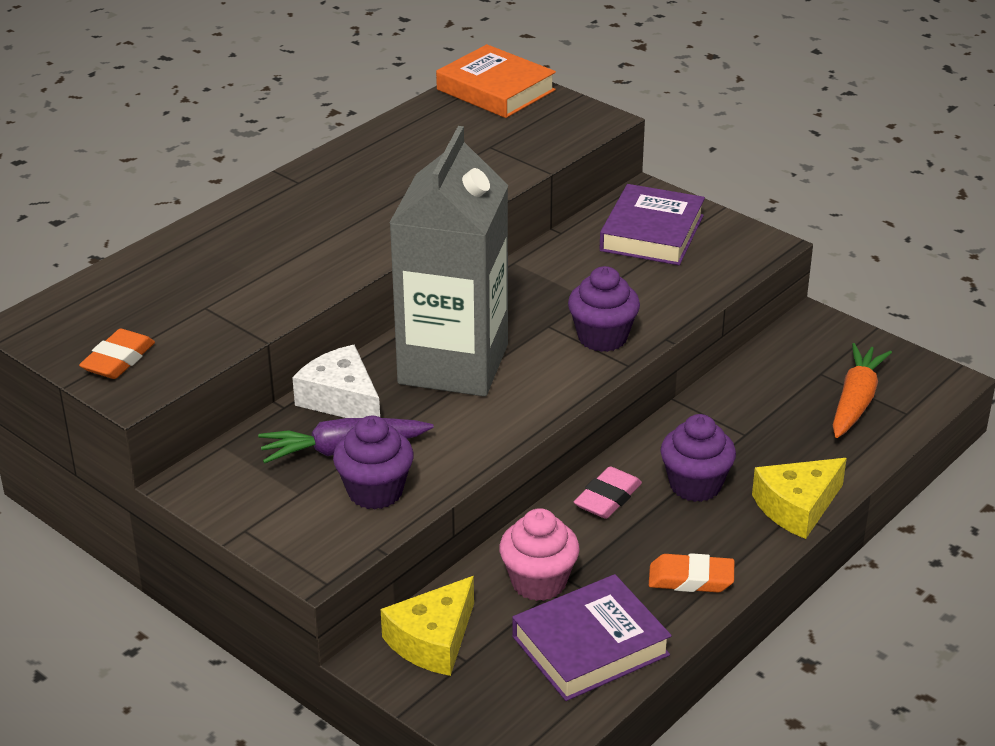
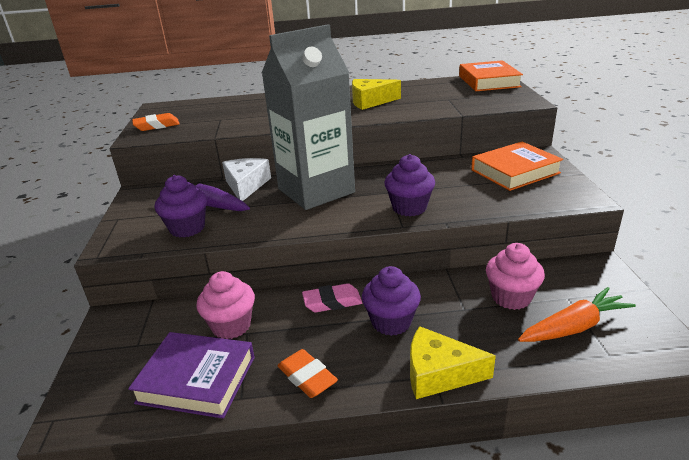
camera: 45 degrees right, 5 degrees down
yellow cheese [380,576,474,676] -> yellow cheese moved to [352,79,401,110]
purple book [600,184,705,265] -> orange book [471,142,563,191]
none -> pink cupcake [486,243,545,310]

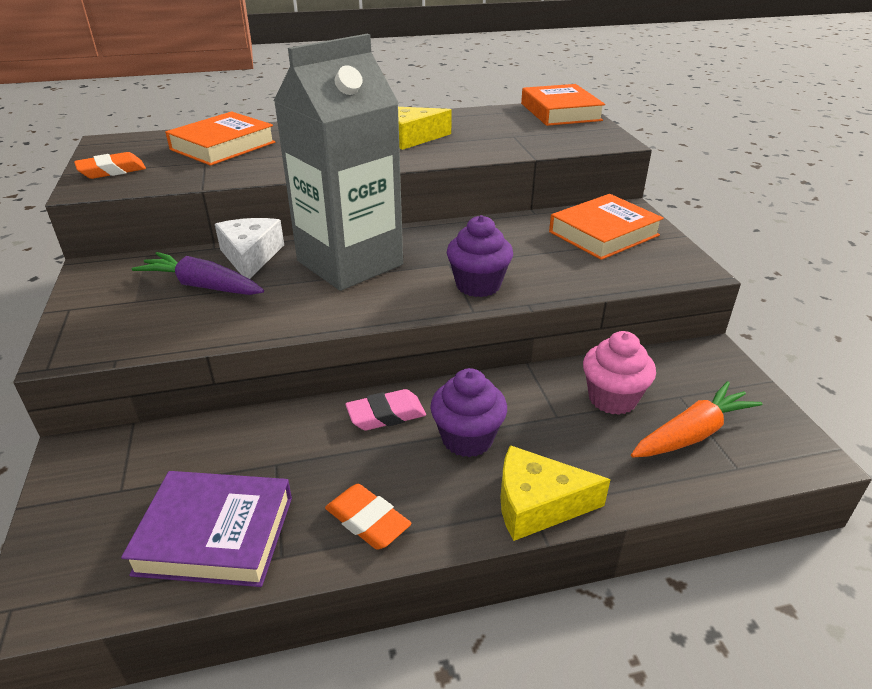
camera: 10 degrees left, 5 degrees up
purple cupcake [155,175,207,237] -> none
pink cupcake [196,271,255,339] -> none
none -> orange book [165,111,275,166]

